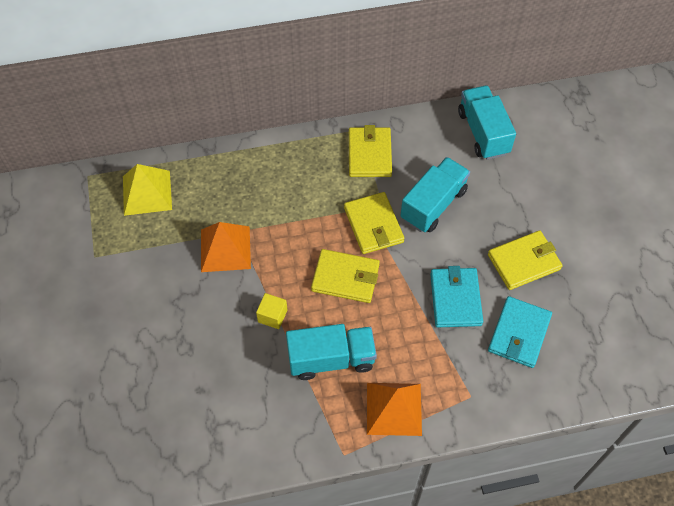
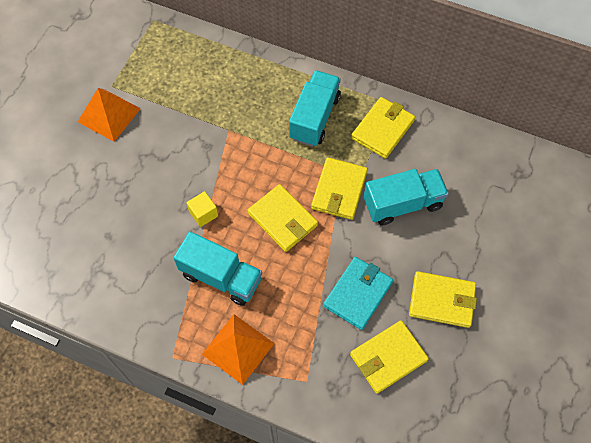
camera: 35 degrees right, 5 degrees up
yellow pyramid [123,164,172,216] -> none
orange pyramid [201,222,251,272] -> orange pyramid moved to [78,88,141,142]
turquoise truck [458,86,516,160] -> turquoise truck moved to [289,70,341,147]
turquoise wallet [488,296,552,368] -> yellow wallet [350,320,429,394]

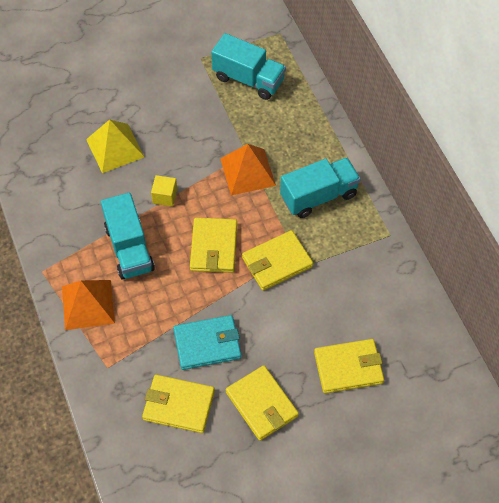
camera: 45 degrees right, 5 degrees down
orange pyramid [78,88,141,142] -> orange pyramid moved to [220,144,276,195]
yellow wallet [351,97,415,159] -> yellow wallet moved to [314,339,384,393]
turquoise truck [364,169,449,225] -> turquoise truck moved to [211,33,286,100]
none -> yellow pyramid [86,120,144,173]

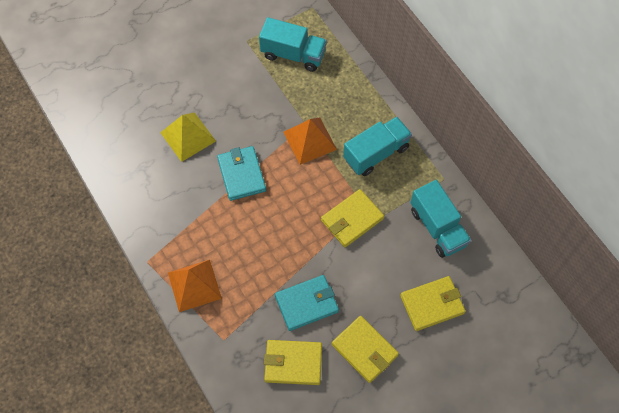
camera: 10 degrees left, 5 degrees up
turquoise truck [101,193,155,279] -> turquoise truck moved to [410,180,471,258]
yellow cube [151,175,177,207] -> turquoise wallet [217,146,266,201]
yellow wallet [190,218,237,273] -> none

